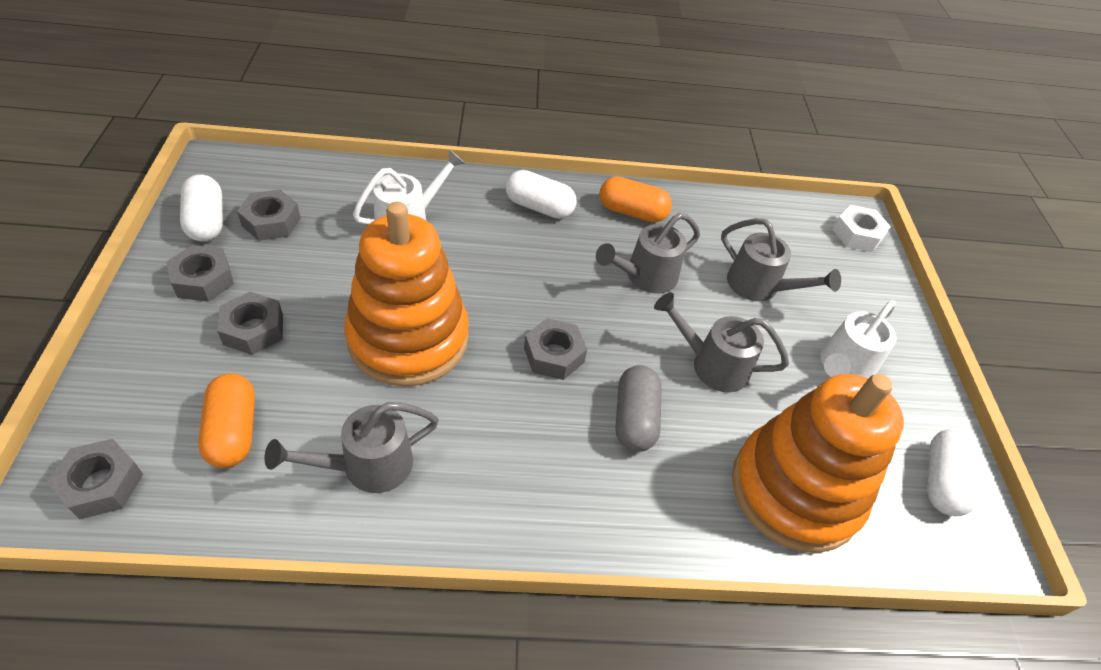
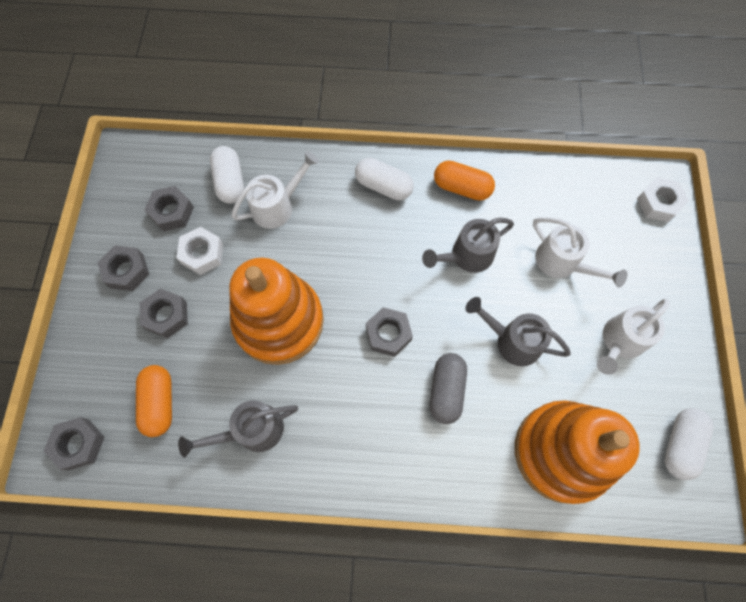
camera: 10 degrees right, 20 degrees up
white capsule [180,174,223,241] -> white capsule moved to [210,146,244,204]
grey watering can [721,218,841,301] -> white watering can [533,217,627,288]
none -> white nut [176,227,223,275]

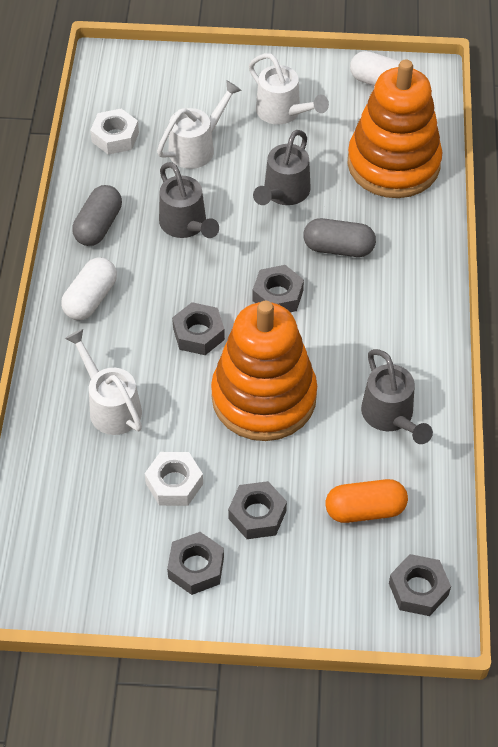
camera: 90 degrees left, 15 degrees down
grey nut [144,186,194,231] -> grey nut moved to [172,302,225,355]
white capsule [210,146,244,204] -> none
orange capsule [434,160,495,201] -> grey capsule [72,185,122,246]
white nut [637,177,689,222] -> white nut moved to [90,109,139,155]

